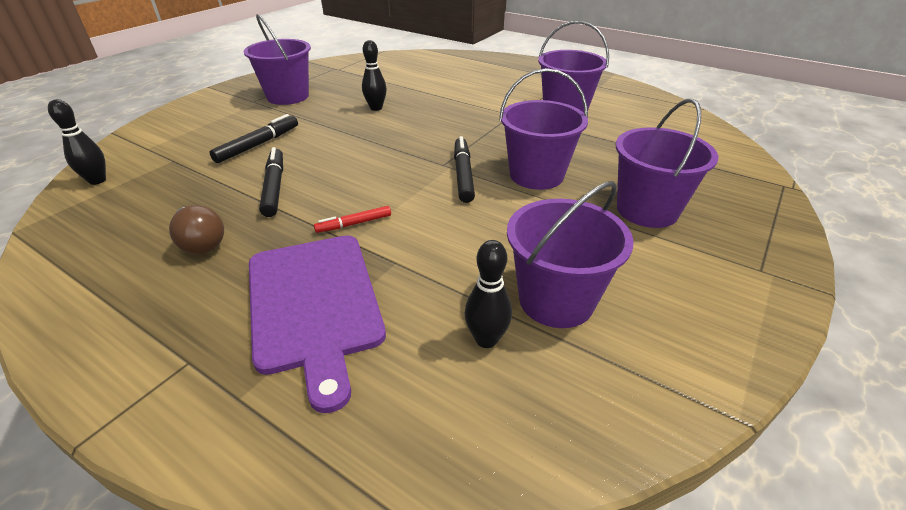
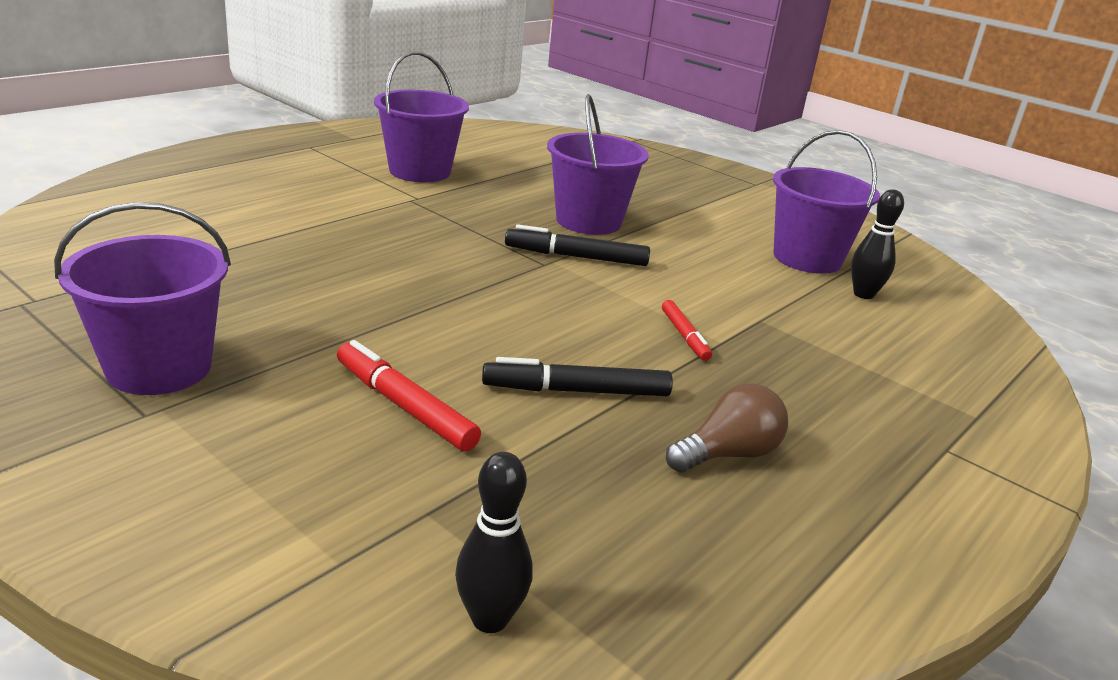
camera: 85 degrees left, 10 degrees down
black marker [210,114,298,163] -> red marker [337,340,481,451]
purple cutting board [249,235,386,413] -> none
black bowling pin [362,40,387,111] -> none
purple bucket [616,99,718,228] -> none

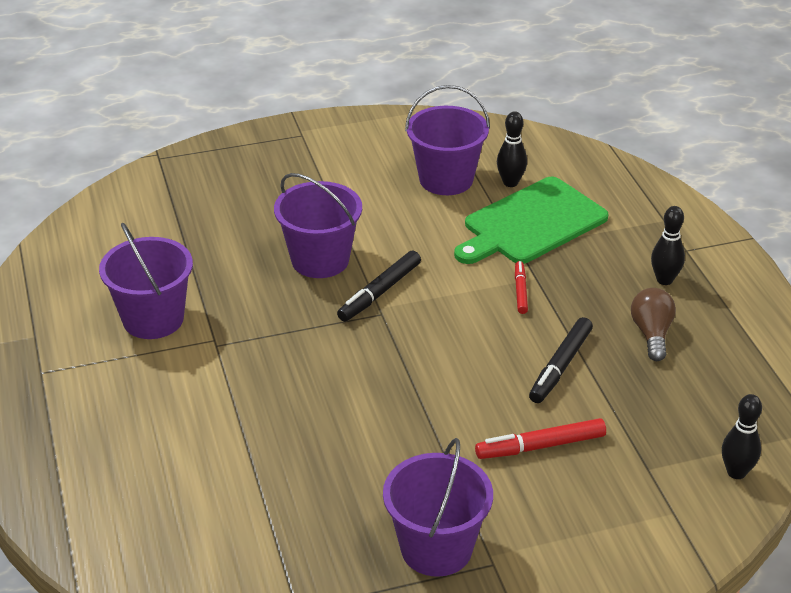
camera: 55 degrees left, 10 degrees up
red marker [662,300,712,361] -> red marker turned 105 degrees counterclockwise [515,261,528,314]
none -> green cutting board [454,177,608,264]
none -> black bowling pin [651,206,685,285]

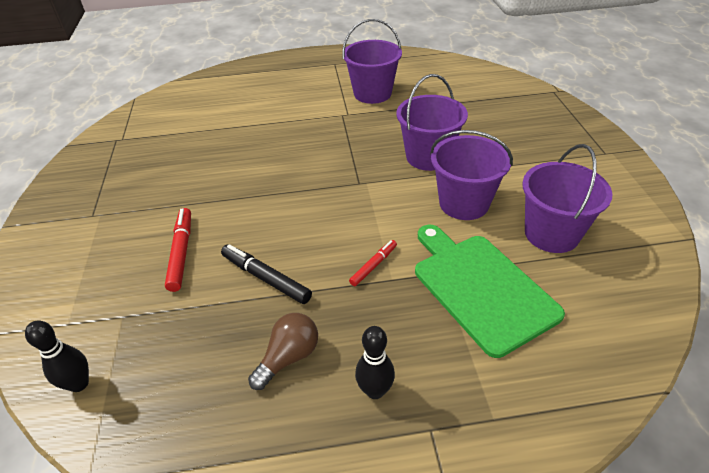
camera: 100 degrees right, 5 degrees up
black marker [337,250,421,322] -> none
purple bucket [383,438,493,577] -> purple bucket moved to [430,130,513,220]
black bowling pin [497,111,527,187] -> none
red marker [515,261,528,314] -> red marker turned 60 degrees counterclockwise [349,240,397,286]
brown light bulb [631,288,676,361] -> brown light bulb turned 60 degrees counterclockwise [248,313,318,390]

